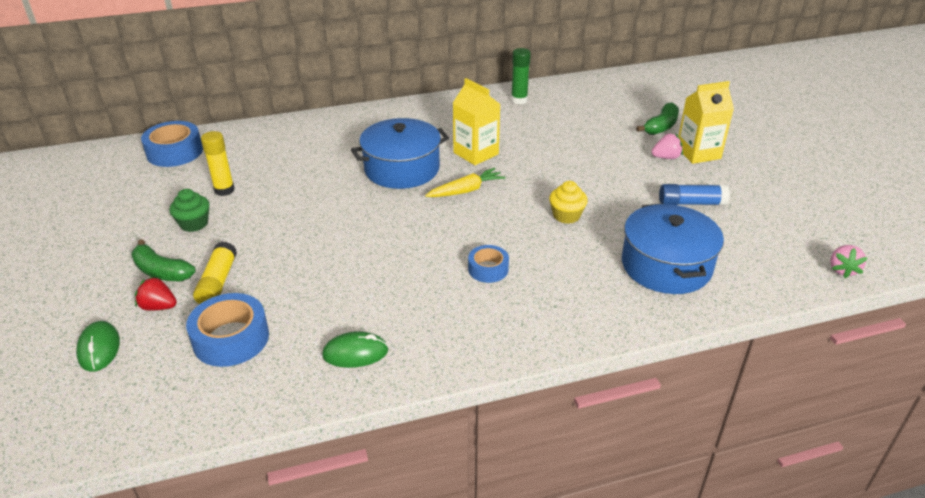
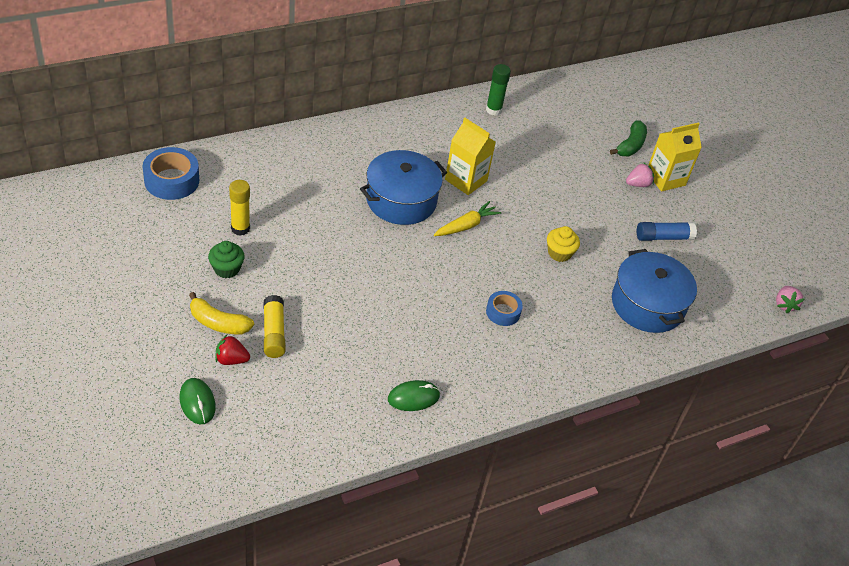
camera: 15 degrees left, 10 degrees up
green banana [131,239,196,281] -> yellow banana [189,292,254,334]
blue tape [186,293,269,367] -> none

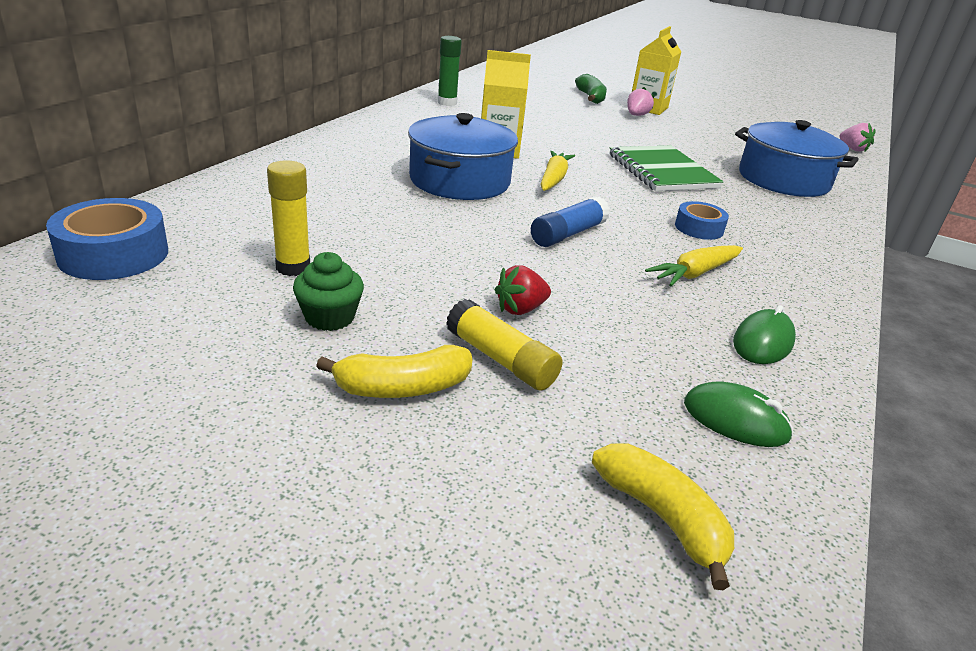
camera: 35 degrees left, 15 degrees down
green mouse [180,378,216,424] -> green mouse moved to [684,381,794,447]
red strawberry [215,335,250,365] -> red strawberry moved to [495,265,551,315]
yellow cupcake [547,226,580,262] -> green notebook [609,146,724,191]
blue glue stick [637,222,697,241] -> blue glue stick moved to [531,196,610,247]
none -> yellow banana [592,443,734,590]
none -> yellow carrot [645,245,743,286]

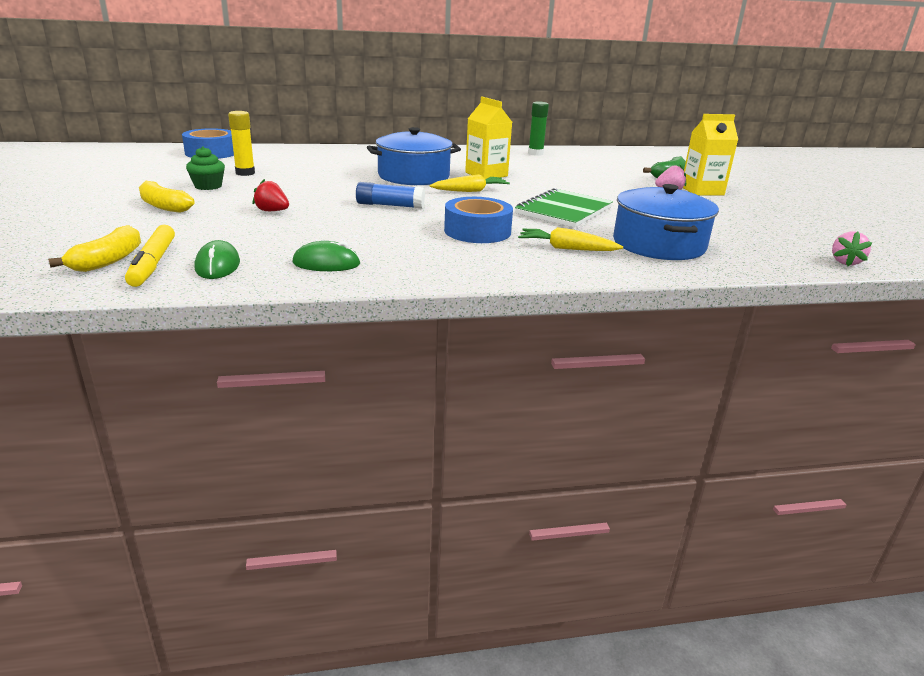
camera: 55 degrees right, 5 degrees down
yellow glue stick [446,299,562,391] -> none
yellow carrot [645,245,743,286] -> yellow carrot moved to [518,227,623,251]
blue tape [675,201,729,240] -> blue tape [444,197,513,243], size x1.66
none -> yellow marker [125,225,175,287]

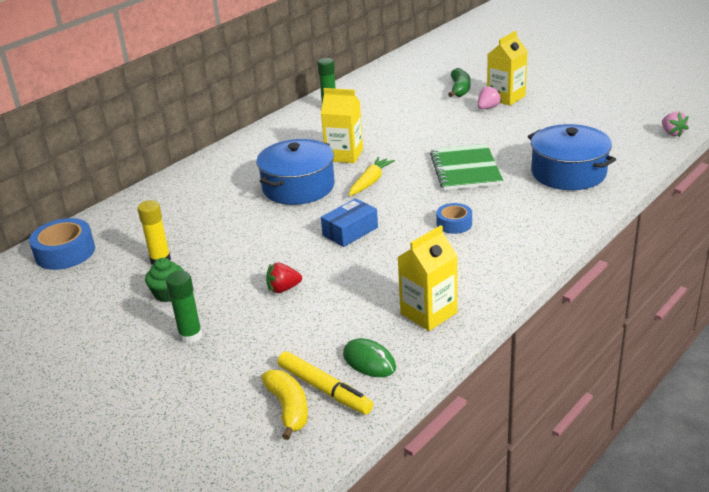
camera: 35 degrees left, 5 degrees up
yellow banana [139,181,194,213] -> green glue stick [166,271,203,344]
green mouse [293,241,360,271] -> yellow carton [398,225,457,331]
blue glue stick [356,182,425,209] -> blue box [321,198,378,247]
blue tape [444,197,513,243] -> blue tape [436,203,472,234], size x0.60
yellow carrot [518,227,623,251] -> none

